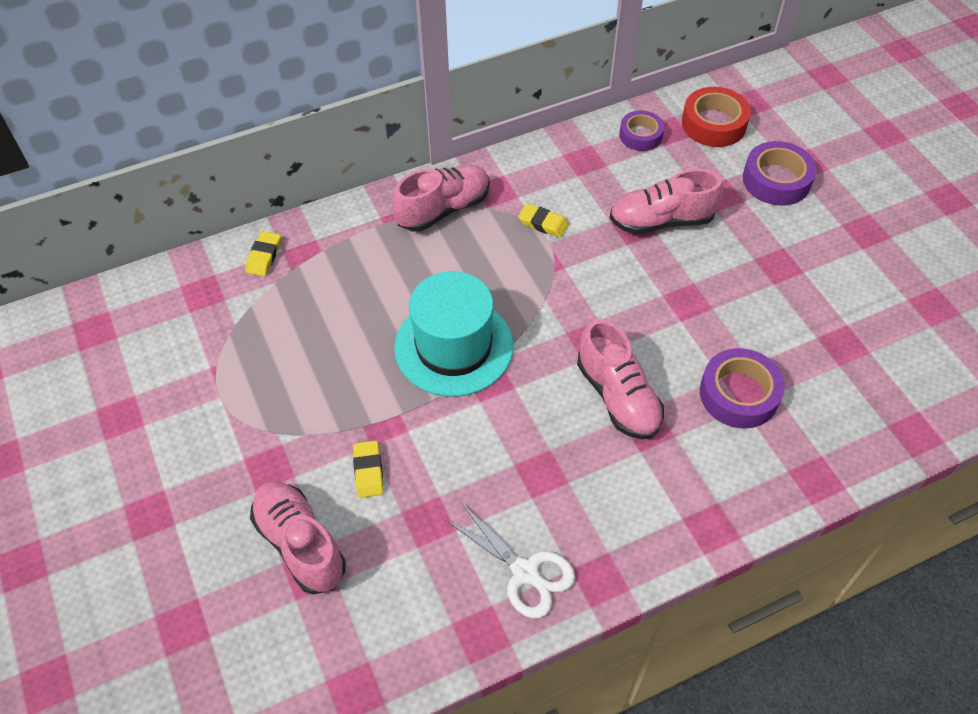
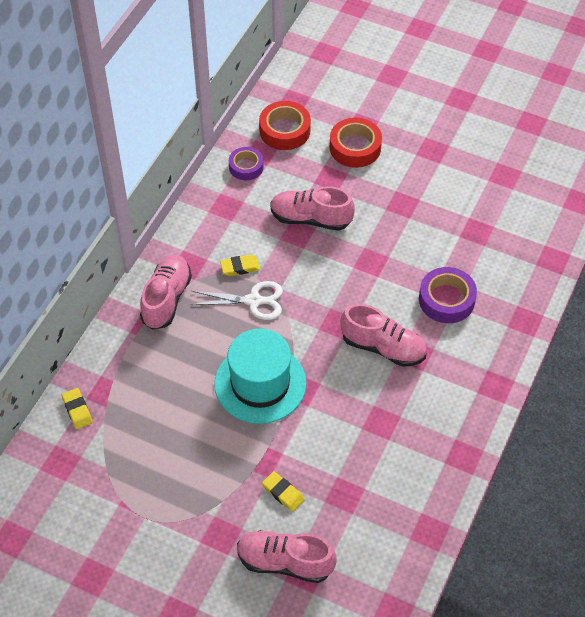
camera: 40 degrees left, 0 degrees up
white scissors [445,503,575,618] -> white scissors moved to [190,281,283,320]
pink shoe [610,169,723,234] -> pink shoe turned 60 degrees clockwise [270,186,355,231]
purple tape [743,141,816,205] -> red tape [330,118,382,168]

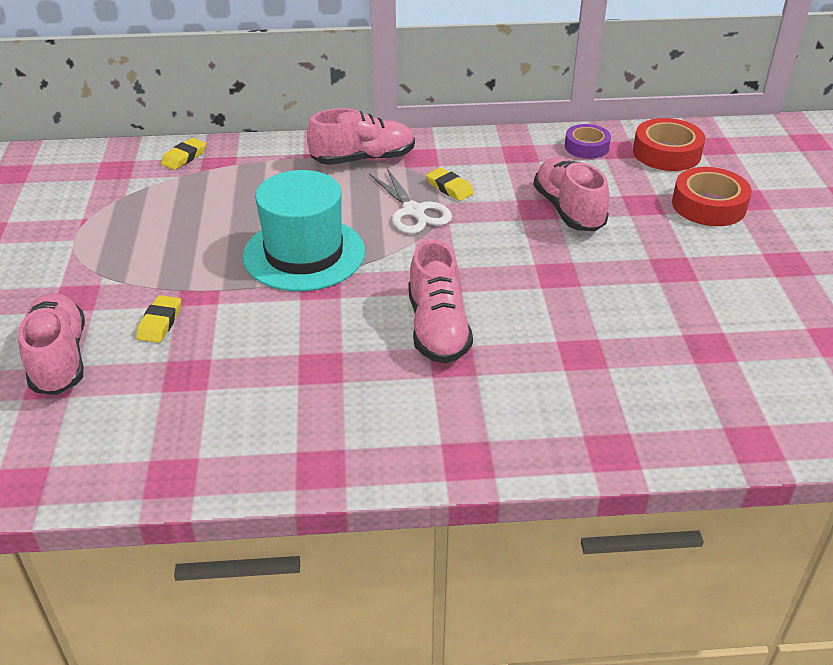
camera: 60 degrees right, 15 degrees down
purple tape [419,267,477,323] -> none

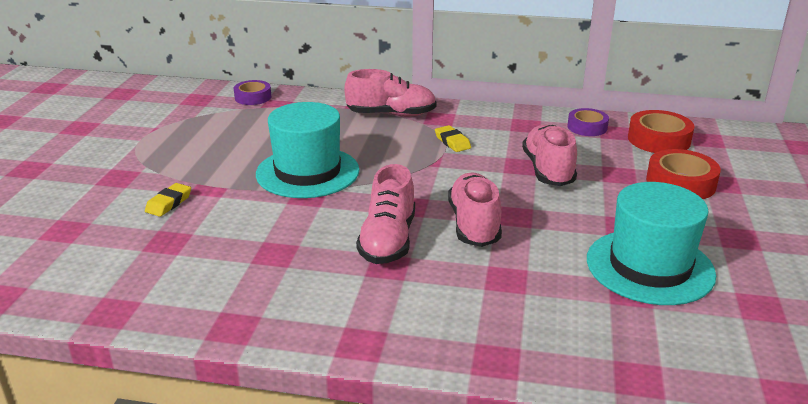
camera: 15 degrees right, 10 degrees down
pink shoe [18,293,85,395] -> pink shoe moved to [448,173,502,247]
yellow eraser [161,138,206,170] -> purple tape [234,80,271,105]
white scissors [369,167,452,234] -> none
none -> turquoise hat [587,182,716,305]

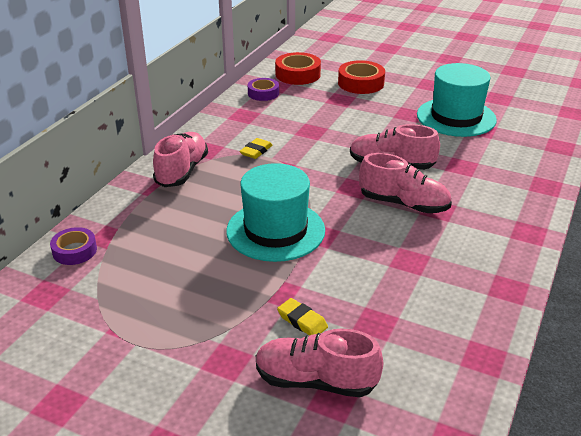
camera: 75 degrees left, 5 degrees up
yellow eraser [435,125,471,152] -> yellow eraser turned 45 degrees counterclockwise [239,138,272,159]
pink shoe [522,125,577,186] -> pink shoe moved to [256,328,383,397]

